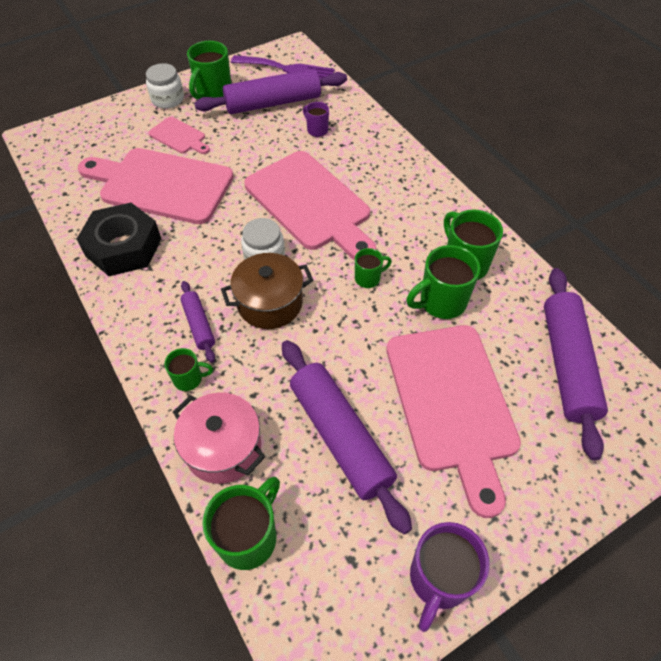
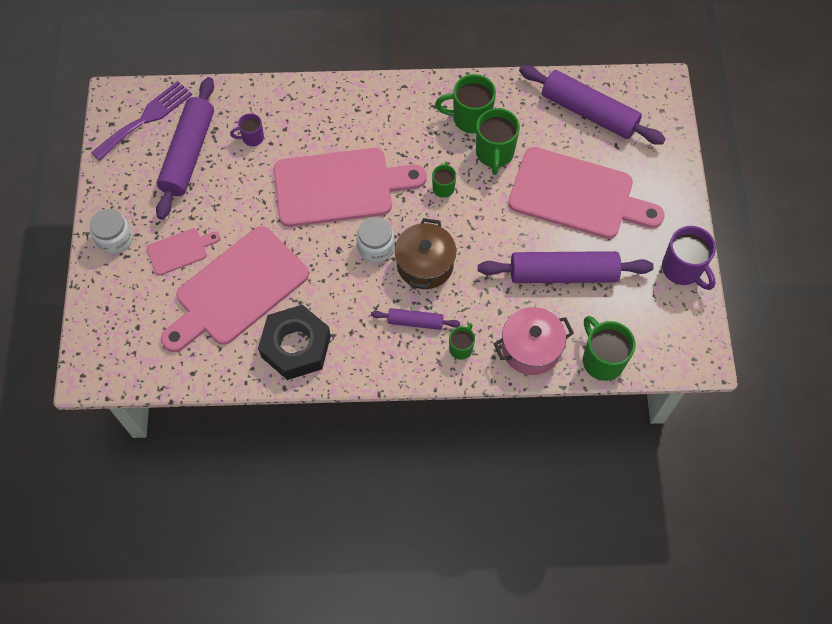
camera: 60 degrees left, 10 degrees up
green mug [187,41,231,99] -> none

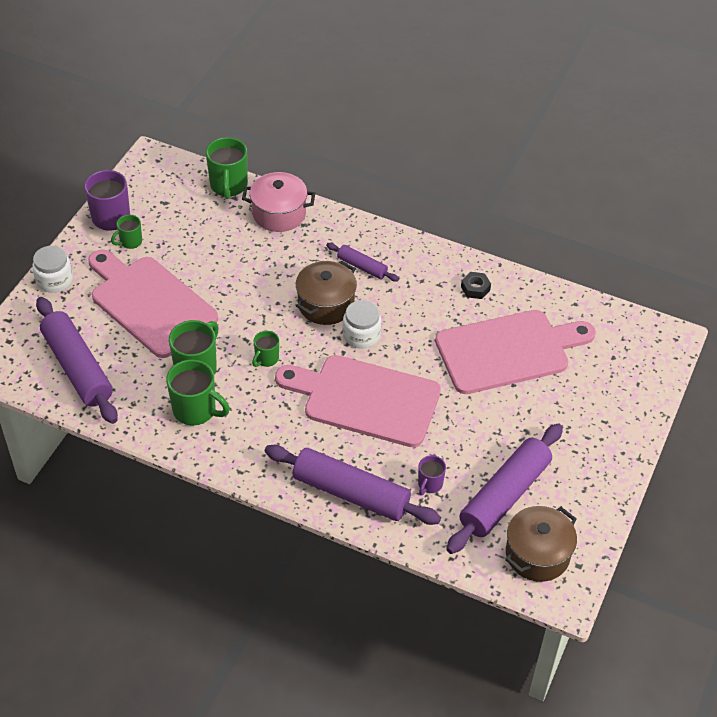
camera: 155 degrees left, 15 degrees down
white jar [90,209,133,254] -> white jar moved to [32,246,73,293]
purple fork [91,81,192,161] -> brown pot [505,506,577,582]
pink cutting board [146,228,220,275] -> none
purple mug [230,113,264,146] -> purple mug turned 105 degrees clockwise [418,455,446,495]
black nut [258,305,331,380] -> black nut [461,272,491,299], size x0.43
green mug [449,323,475,360] -> green mug moved to [111,215,142,249]
purple rolling pin [478,251,654,283] -> purple rolling pin moved to [265,445,441,525]

